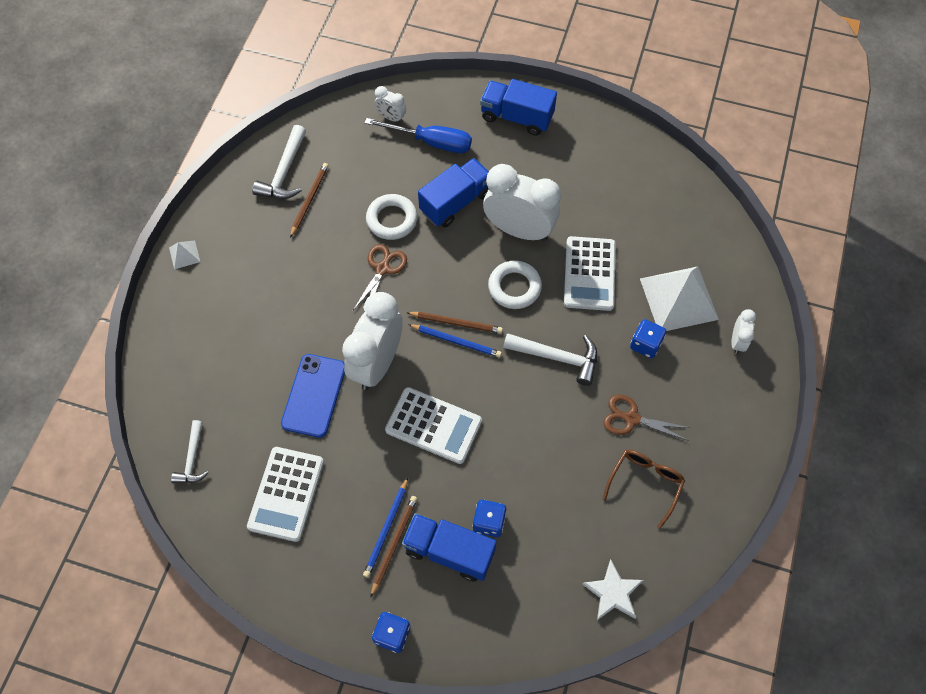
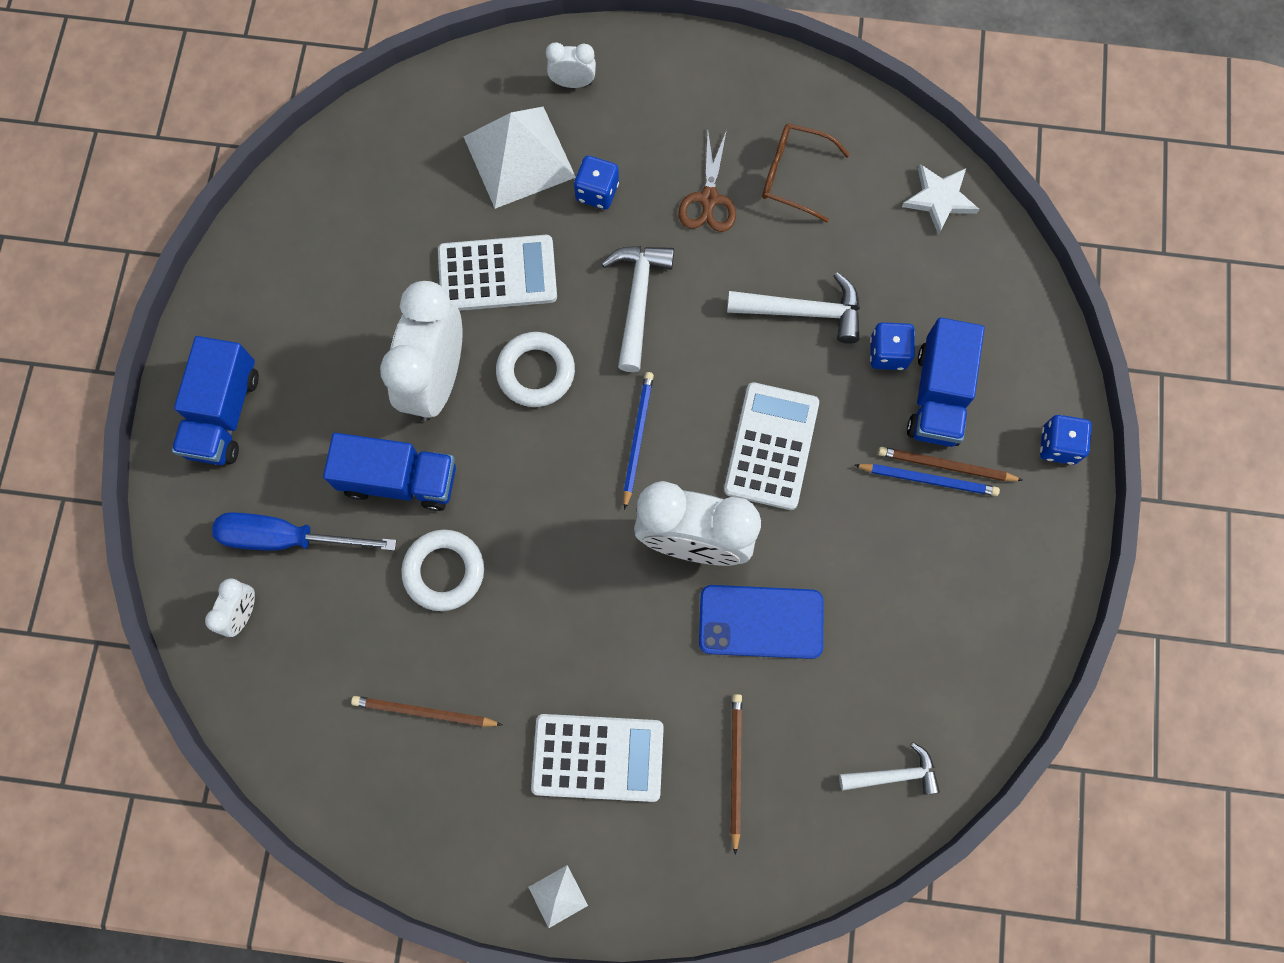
camera: 100 degrees left, 10 degrees up
white calculator [247,447,324,542] -> white calculator moved to [531,714,664,802]
white hammer [252,125,306,199] -> white hammer moved to [727,272,860,344]
brown scissors [353,244,407,310] -> none
blue screwdriver [365,118,472,153] -> blue screwdriver turned 90 degrees counterclockwise [212,512,397,551]
brown pencil [406,312,503,334] -> brown pencil moved to [731,694,742,855]
blue truck [418,158,489,227] -> blue truck turned 150 degrees clockwise [323,433,456,511]

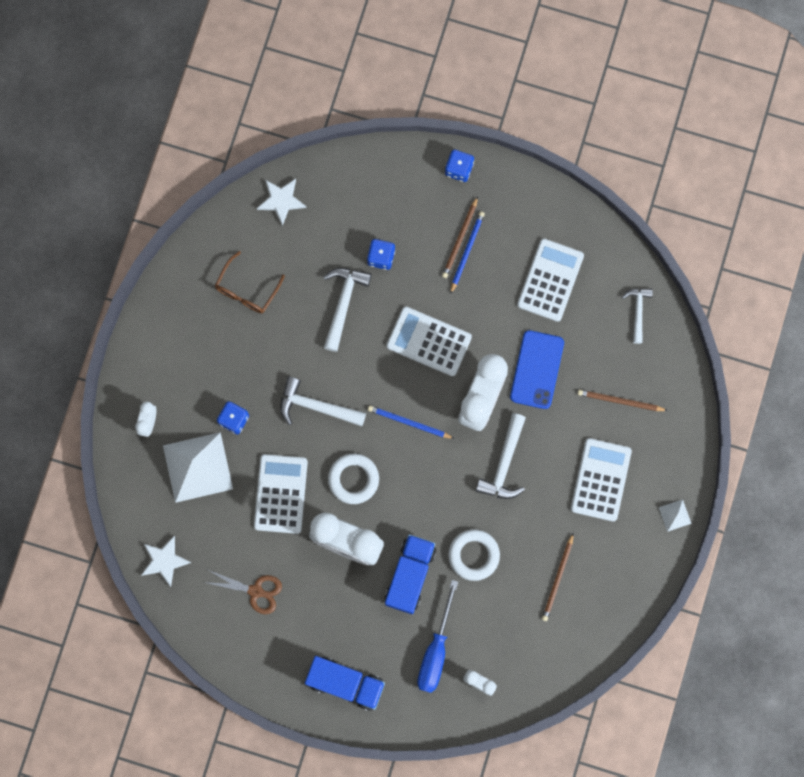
camera: 80 degrees left, 5 degrees up
brown scissors [679,130,736,232] -> brown scissors moved to [204,570,282,614]
blue truck [907,318,985,447] -> none
none -> white star [141,536,191,587]
none -> white hammer [476,413,526,499]
none -> white calculator [517,239,584,322]

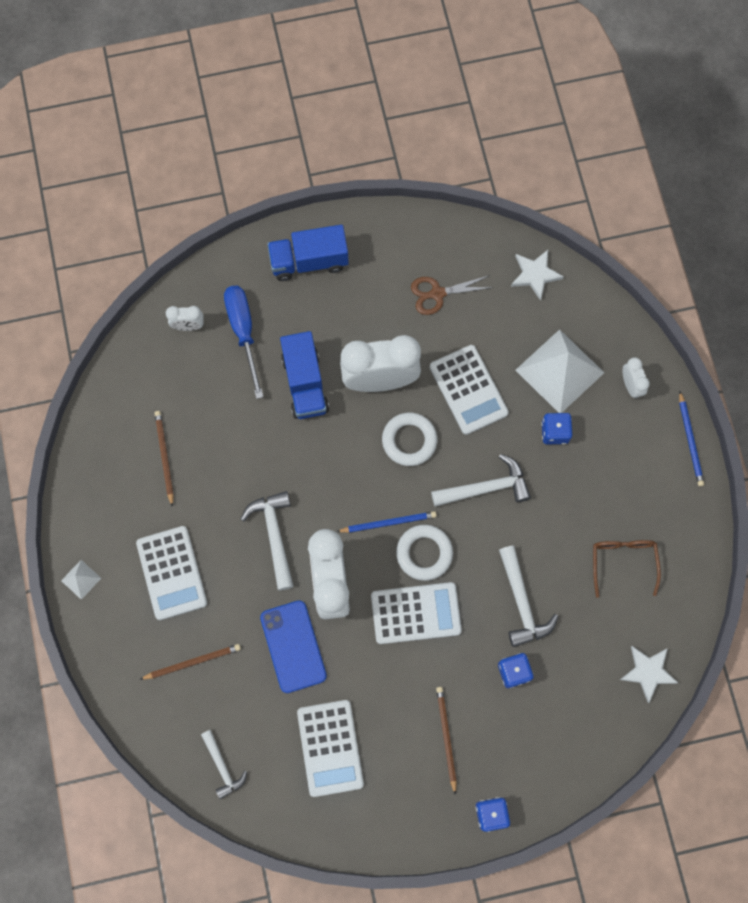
camera: 150 degrees right, 5 degrees down
white ring [448,529,500,581] -> white ring moved to [396,525,453,581]
blue pencil [450,211,485,294] -> blue pencil moved to [679,392,704,486]

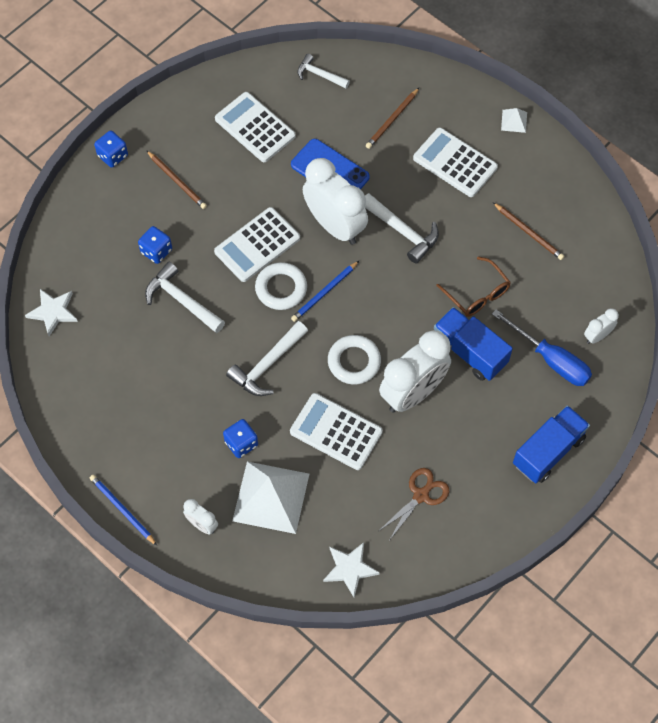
camera: 145 degrees right, 10 degrees down
brown glasses [593,540,661,598] -> brown glasses moved to [437,256,511,317]

